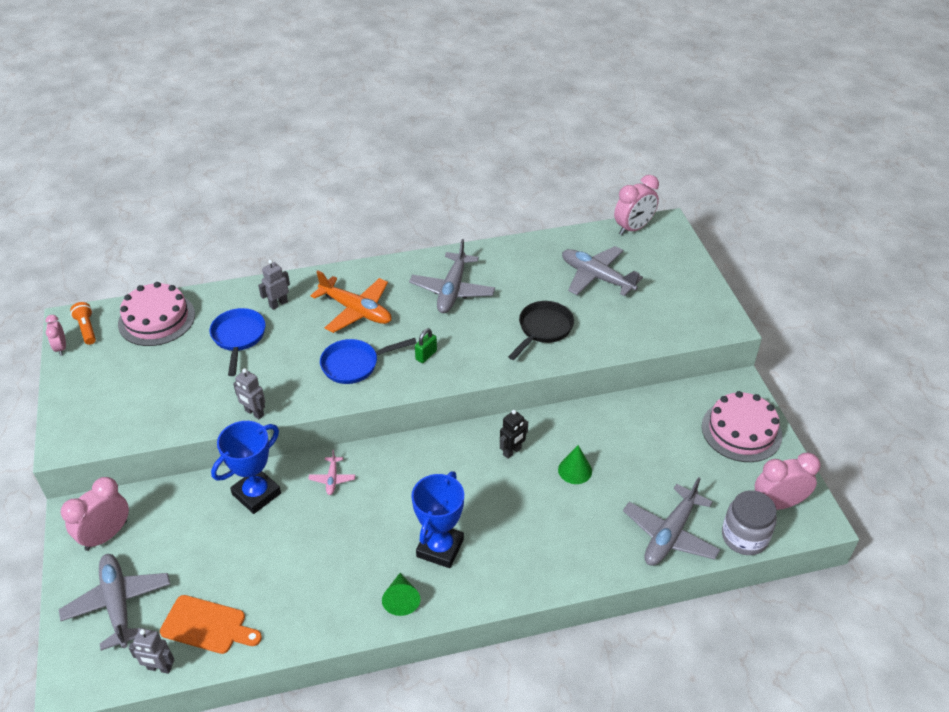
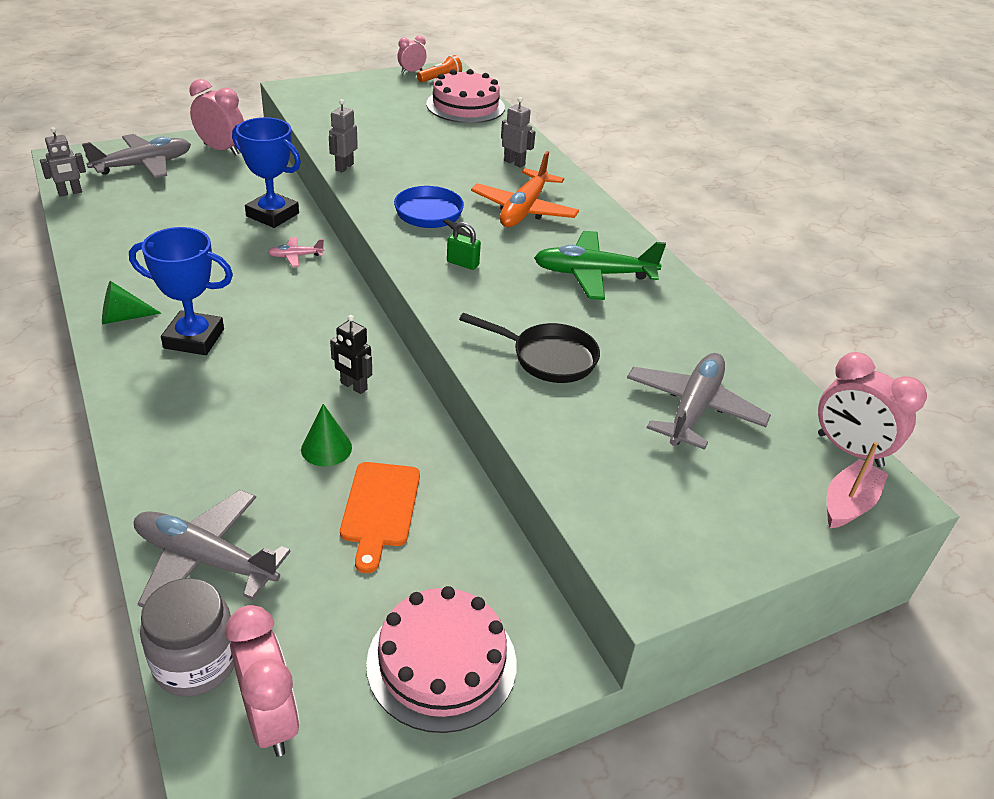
camera: 75 degrees right, 5 degrees down
grey robot [128,628,174,674] -> grey robot turned 120 degrees counterclockwise [40,127,86,196]
orange cutting board [160,595,262,654] -> orange cutting board moved to [340,462,420,573]
blue pan [210,308,266,376] -> none
grey plane [409,239,495,313] -> green plane [534,231,666,300]
none -> pink boat [827,442,888,528]

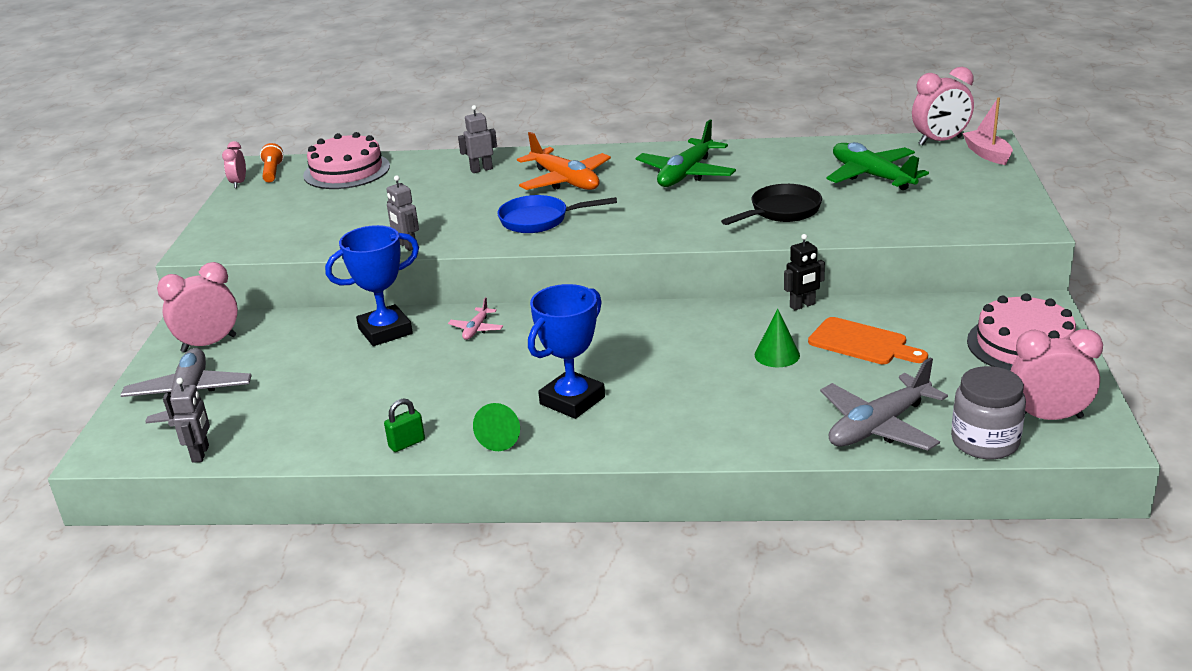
camera: 55 degrees left, 10 degrees down
black robot [330,315,372,394] -> black robot moved to [784,234,825,310]
green padlock [447,222,481,270] -> green padlock moved to [384,398,425,452]
grey plane [627,353,771,450] -> green plane [826,142,929,190]

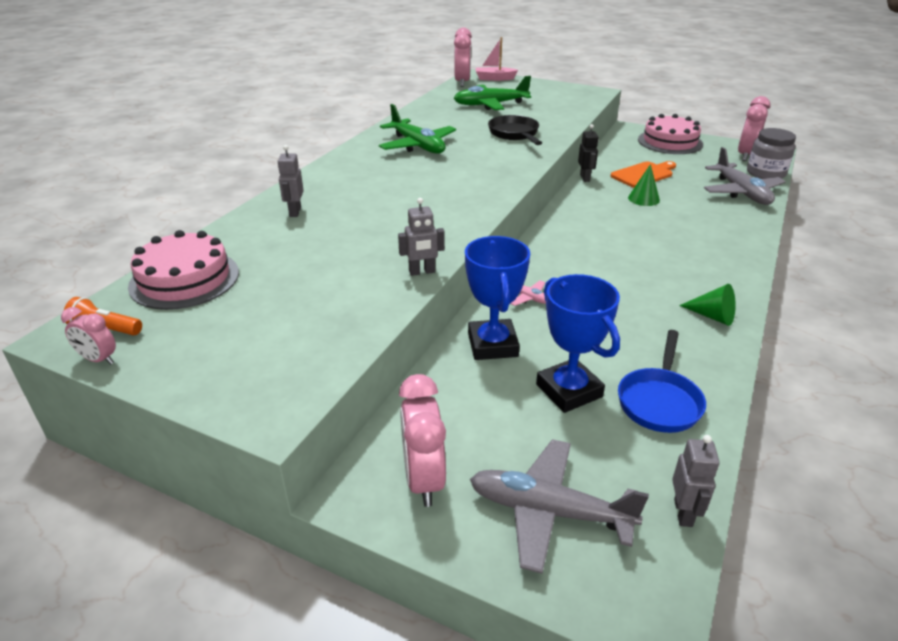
camera: 70 degrees left, 5 degrees up
grey robot [170,378,210,463] -> grey robot turned 75 degrees clockwise [672,435,720,527]
green padlock [384,398,425,452] -> none
blue pan [497,195,617,233] -> blue pan moved to [618,330,706,433]
orange plane [517,132,611,190] -> none
blue trophy [528,284,605,419] -> blue trophy moved to [536,274,620,413]

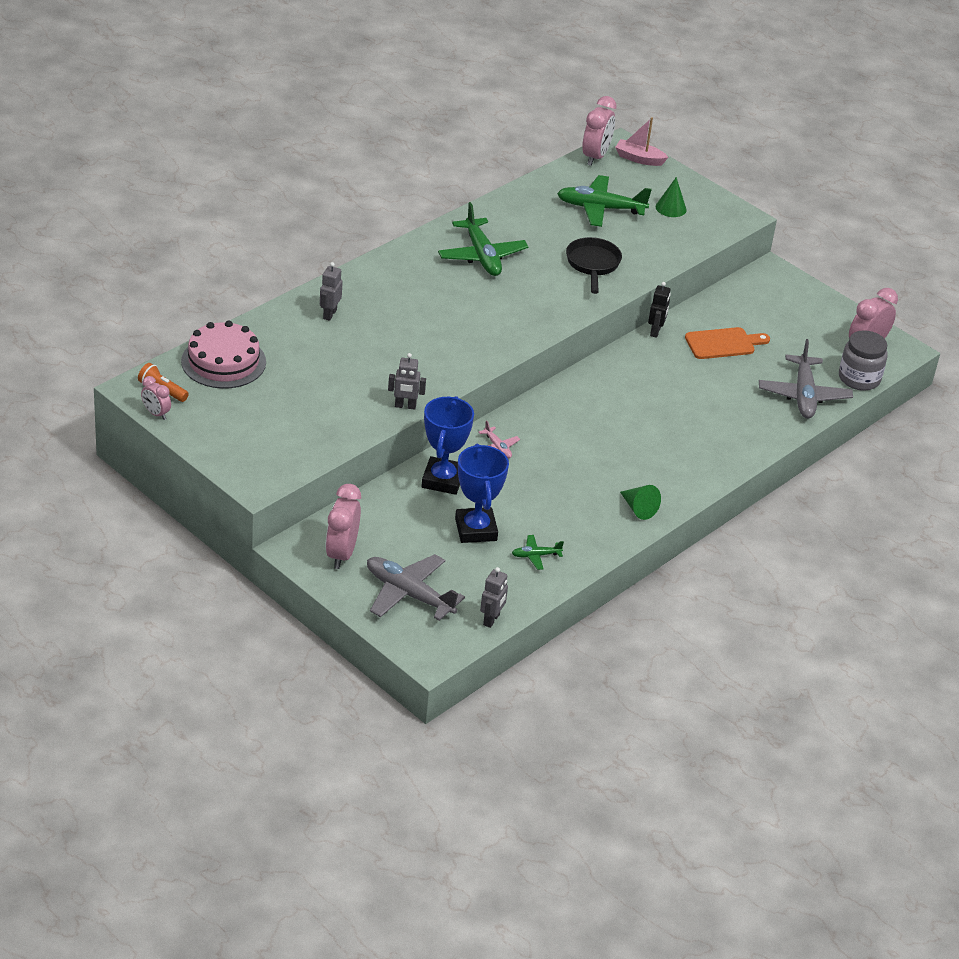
camera: 15 degrees right, 5 degrees up
blue pan [618,330,706,433] -> green plane [512,535,564,570]
green cone [628,164,660,206] -> green cone moved to [656,177,687,217]
pink cake [638,114,703,154] -> none

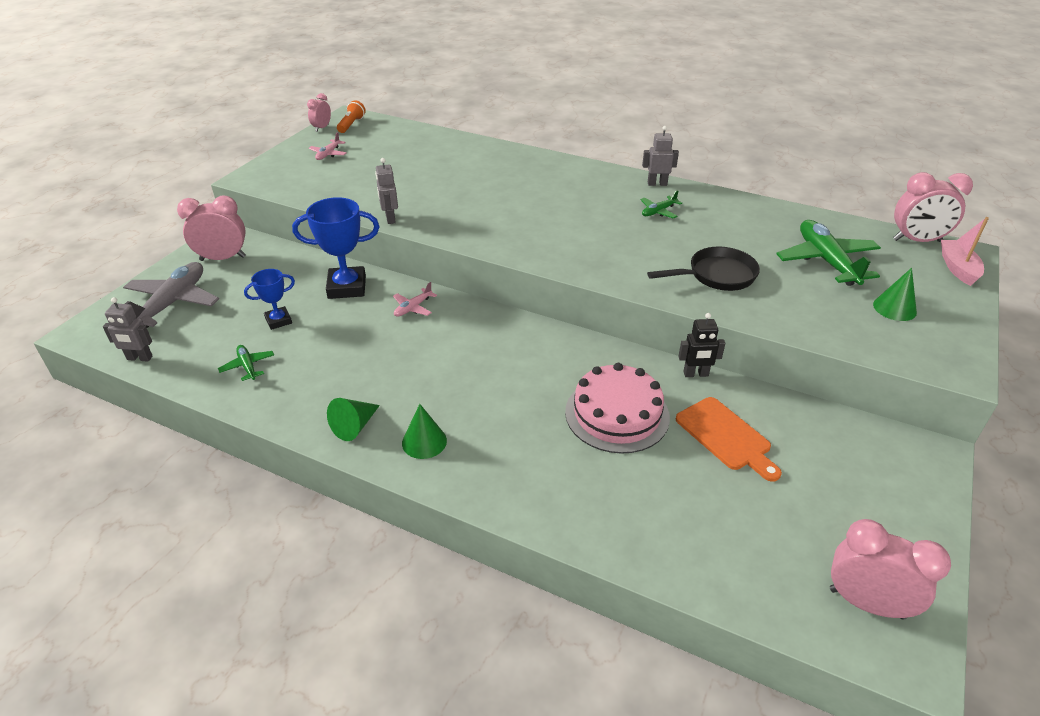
camera: 75 degrees right, 0 degrees up
pink cake [181,321,266,389] -> pink cake moved to [565,363,670,454]
grey robot [320,262,343,321] -> grey robot moved to [642,126,679,186]
green plane [438,202,528,276] -> green plane [640,190,682,219], size x0.48
blue trophy [455,444,509,543] -> blue trophy [244,269,295,330], size x0.57
grey plane [759,339,853,419] -> none
grey jar [839,330,888,391] -> none
none -> pink plane [309,132,347,160]
none -> green cone [402,404,447,459]

